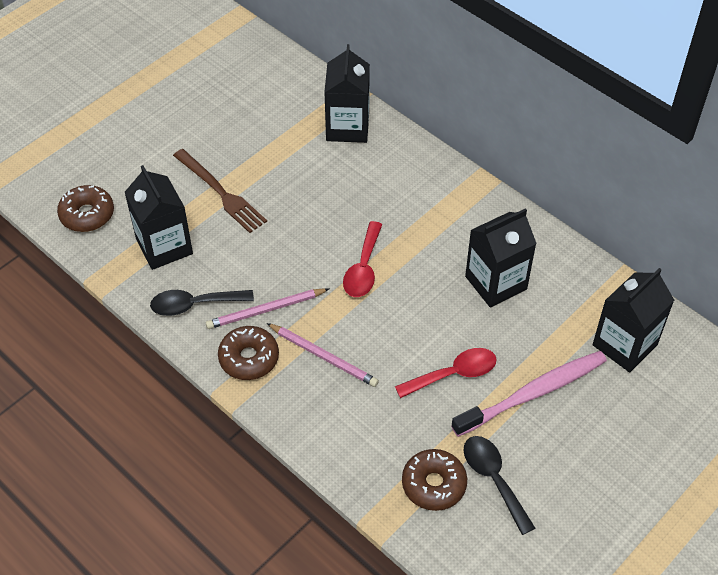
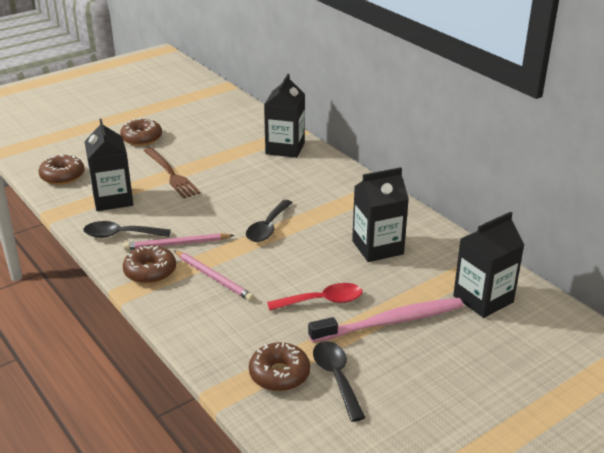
camera: 10 degrees right, 20 degrees down
red spoon [343,221,383,297] -> black spoon [246,200,293,242]
none -> brown donut [120,118,162,146]

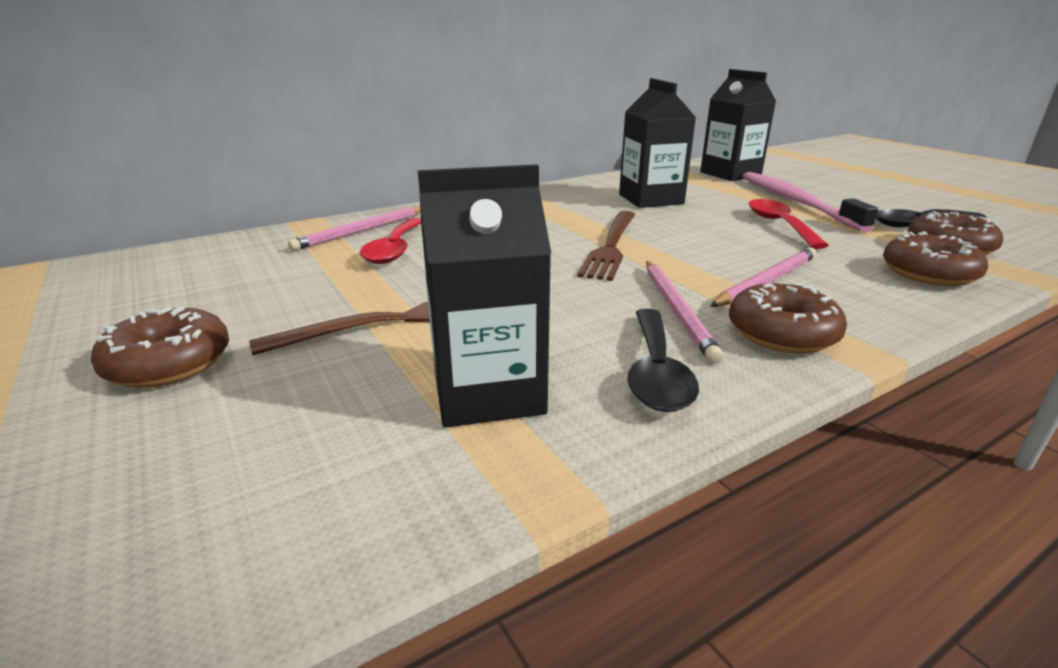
camera: 85 degrees left, 5 degrees down
brown donut [38,155,85,185] -> brown donut moved to [883,231,988,286]
black spoon [246,200,293,242] -> brown fork [577,211,635,281]
black carton [264,74,305,158] -> pink pencil [288,207,421,251]
none -> red spoon [360,218,421,264]

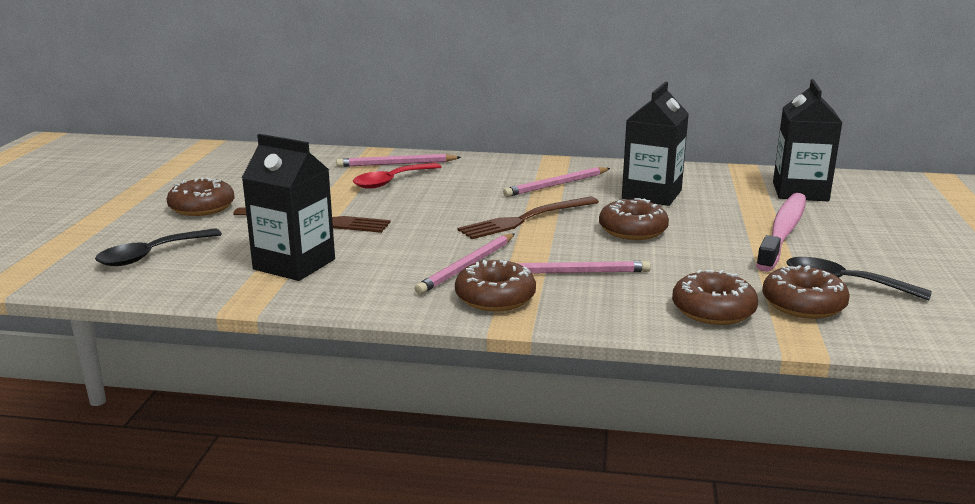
camera: 40 degrees right, 5 degrees down
black spoon [627,309,699,412] -> black spoon moved to [95,228,222,266]
red spoon [749,199,829,249] -> none
none -> pink pencil [503,167,610,197]
none -> brown donut [599,198,669,240]

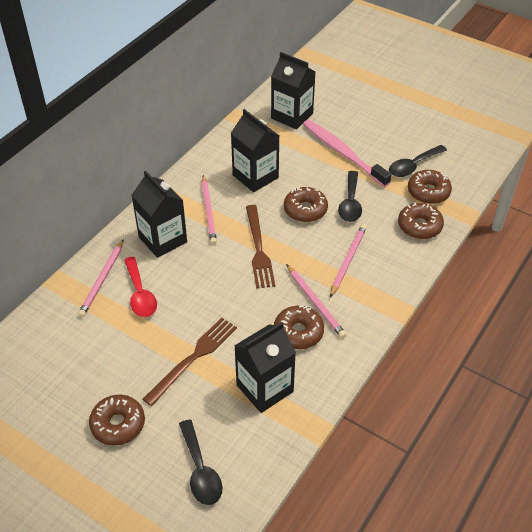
camera: 65 degrees left, 25 degrees up
brown donut [455,260,536,312] -> brown donut moved to [274,305,324,349]
none -> black carton [131,170,187,258]
none -> black spoon [338,171,362,222]

